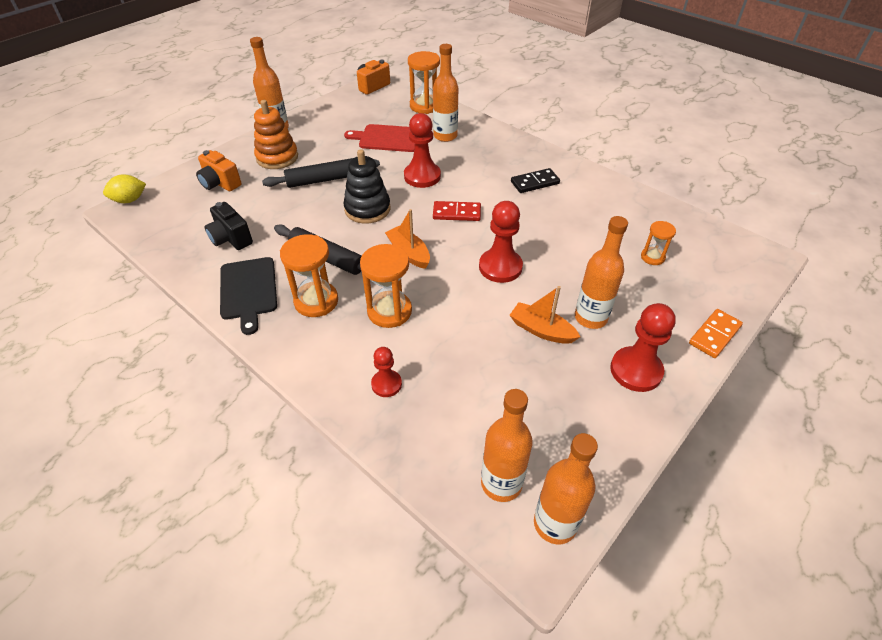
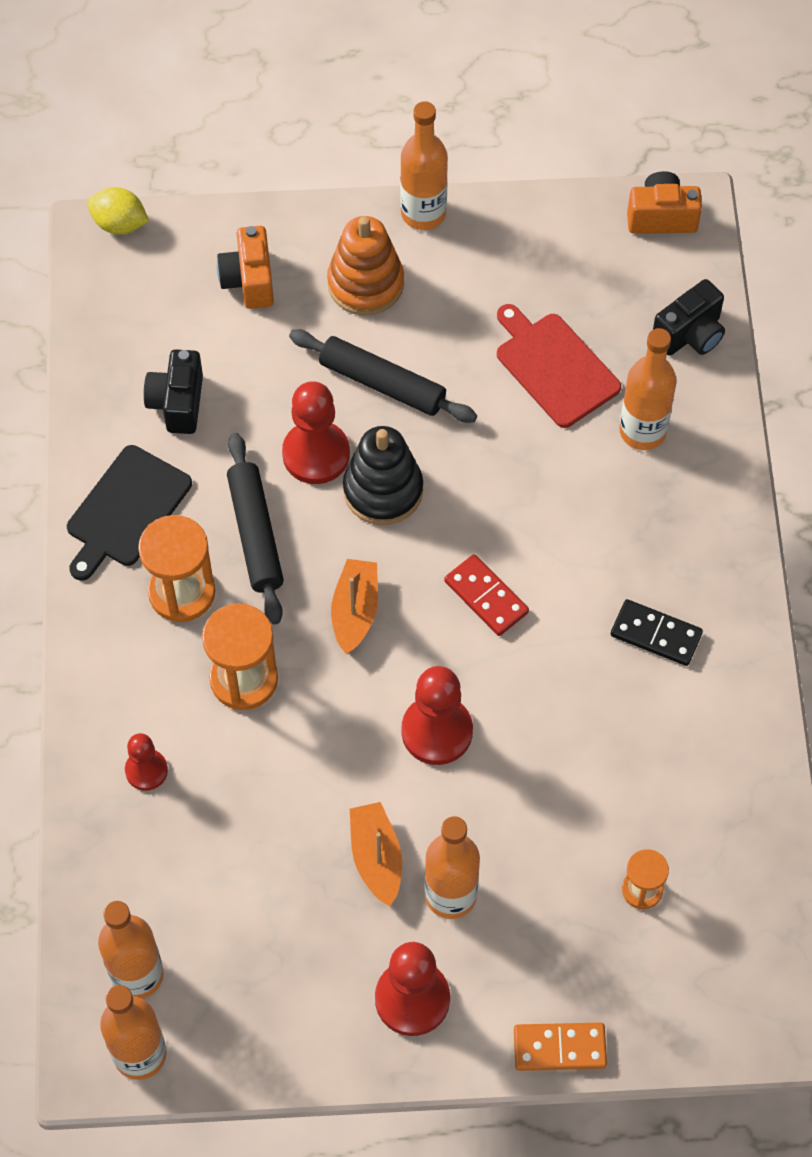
camera: 45 degrees right, 15 degrees up
red pawn [404,113,441,188] -> red pawn moved to [282,381,350,484]
orange hourglass [408,51,440,114] -> black camera [653,279,725,356]

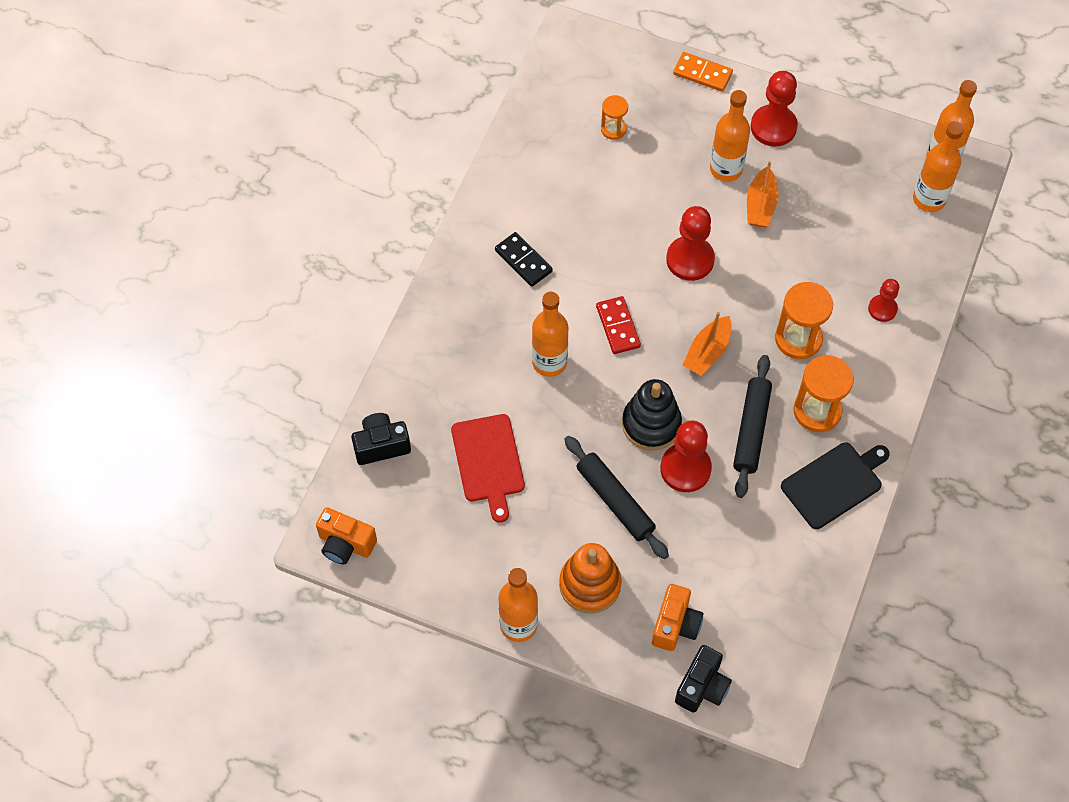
camera: 155 degrees left, 0 degrees up
yellow lemon [87,187,149,235] -> none
black camera [143,349,203,434] -> black camera moved to [675,645,732,713]
orange bottle [619,328,677,450] -> orange bottle moved to [532,292,568,377]

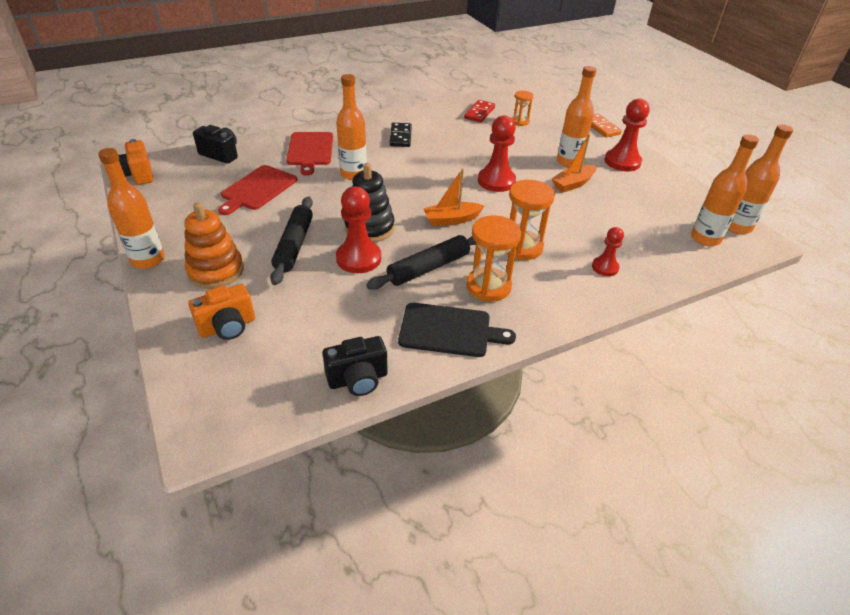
camera: 40 degrees right, 20 degrees down
red domino [596,296,641,354] -> red domino moved to [464,100,495,122]
black camera [675,645,732,713] -> black camera moved to [322,336,387,396]
none -> red cutting board [286,132,333,176]

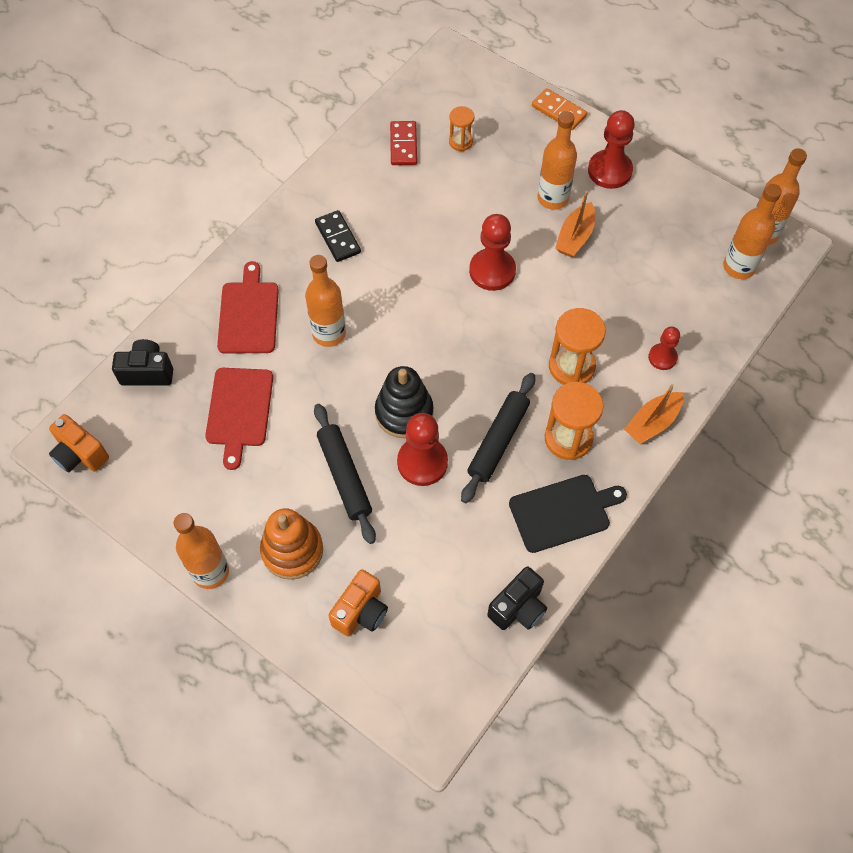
camera: 25 degrees left, 20 degrees up
red cutting board [286,132,333,176] -> red cutting board turned 150 degrees counterclockwise [217,261,279,353]
orange boat [423,168,484,226] -> orange boat moved to [624,384,683,444]

